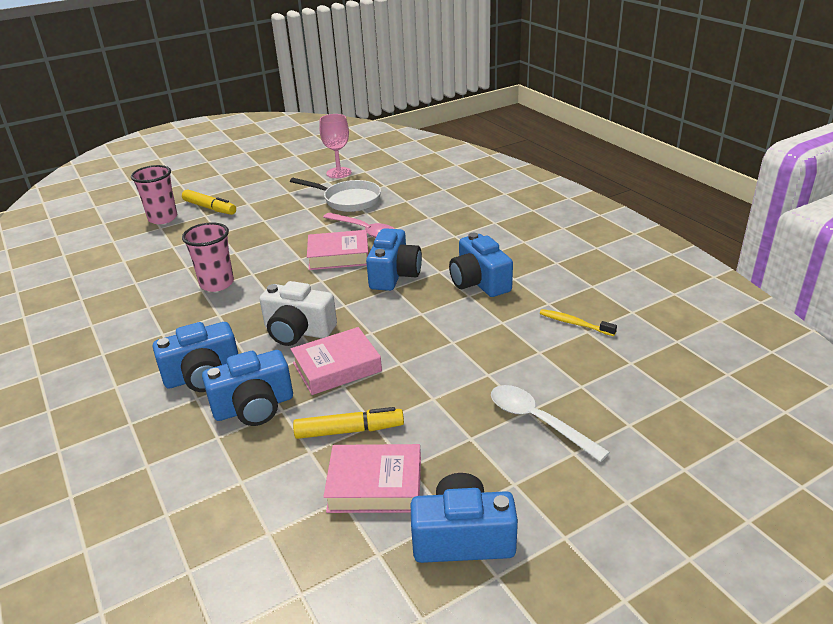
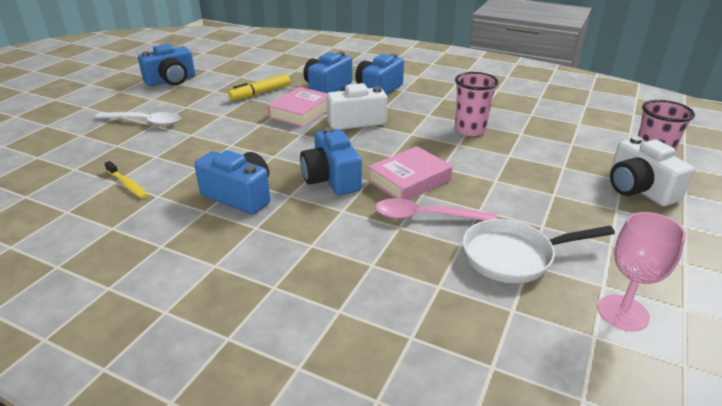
camera: 145 degrees right, 0 degrees up
yellow marker [182,189,236,215] -> white camera [610,136,694,206]
pink book [323,444,421,513] -> none
yellow toothbrush [540,309,617,336] -> yellow toothbrush turned 45 degrees clockwise [104,161,148,198]

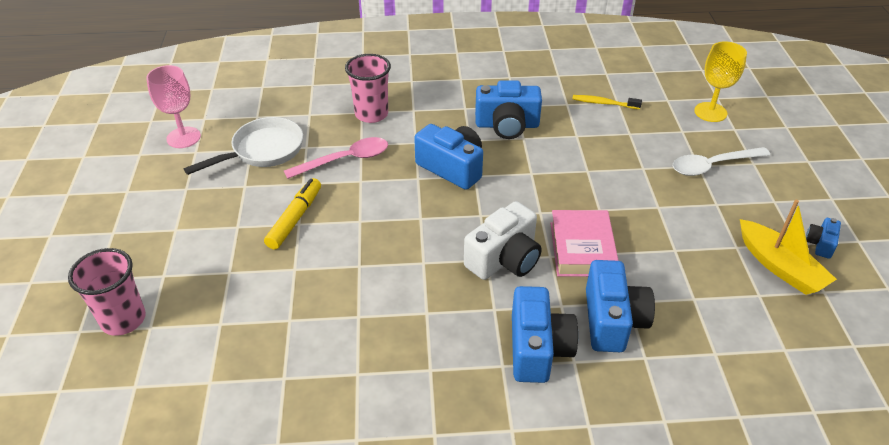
camera: 150 degrees right, 10 degrees up
blue camera [138,44,195,86] -> blue camera [806,218,841,259], size x0.50
yellow marker [228,74,290,101] -> yellow marker moved to [264,178,321,249]
pink book [368,146,453,200] -> none
pink cup [455,72,498,136] -> pink cup moved to [345,54,391,123]
white camera [610,136,694,206] -> none
none -> yellow goblet [694,41,747,122]
none -> yellow boat [740,200,837,295]

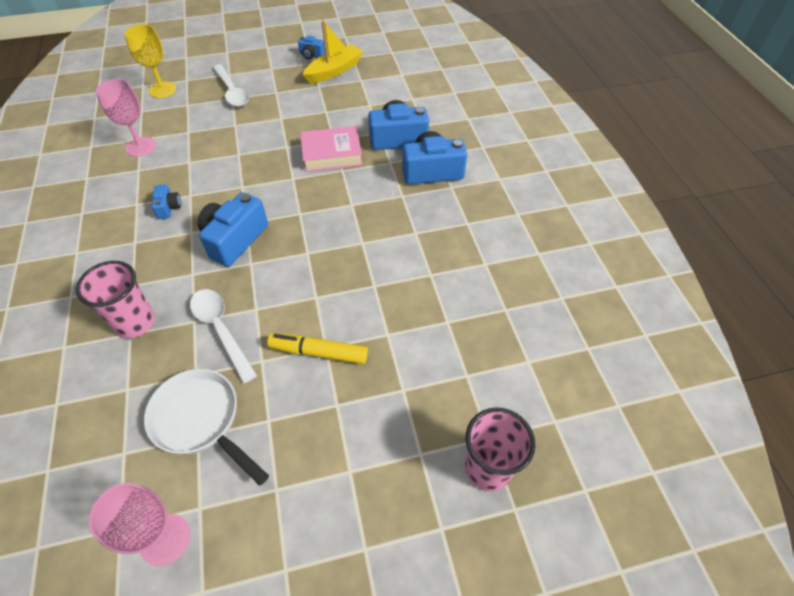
camera: 100 degrees left, 10 degrees up
pink spoon [284,137,388,179] -> white spoon [190,289,257,384]
white camera [464,201,542,280] -> none
blue camera [475,80,542,139] -> blue camera [152,184,181,219], size x0.50
yellow toothbrush [573,95,642,109] -> pink goblet [96,79,156,157]

